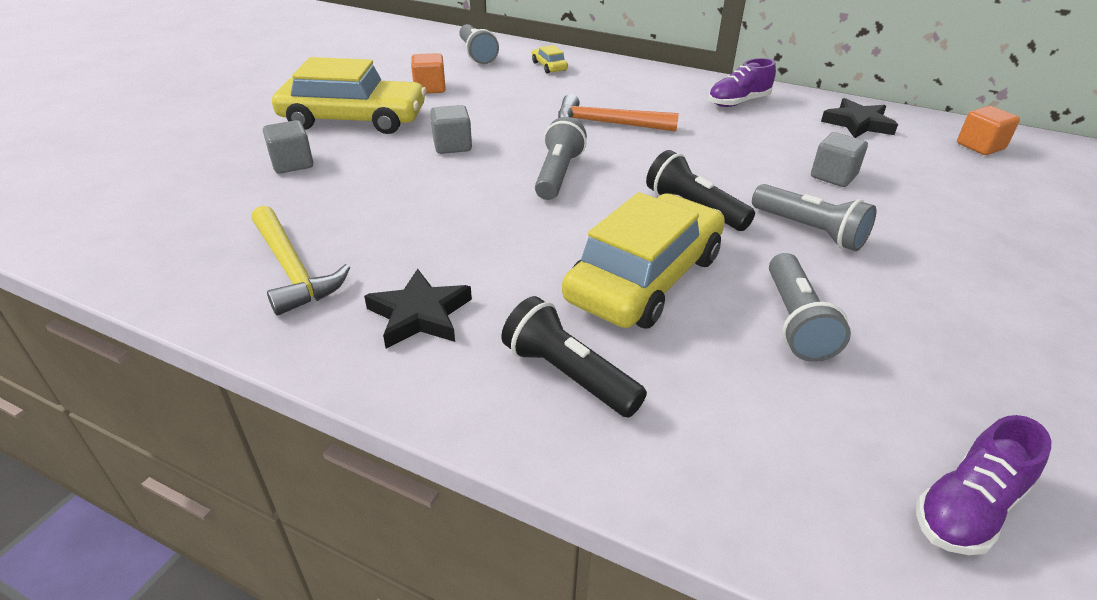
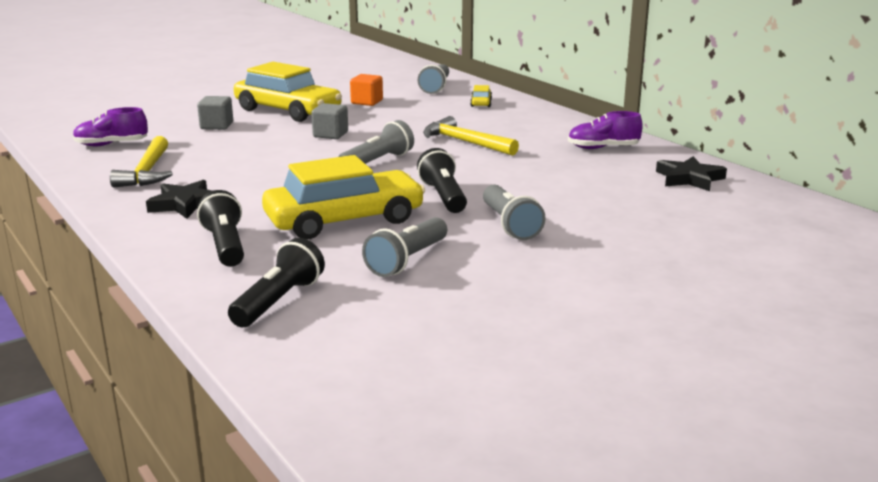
camera: 30 degrees right, 15 degrees down
orange hammer [558,94,679,132] -> yellow hammer [423,116,519,156]
grey cube [811,132,868,187] -> none
purple shoe [916,415,1051,555] -> purple shoe moved to [73,107,148,147]
orange cube [957,106,1020,155] -> none
none -> black flashlight [228,238,325,327]

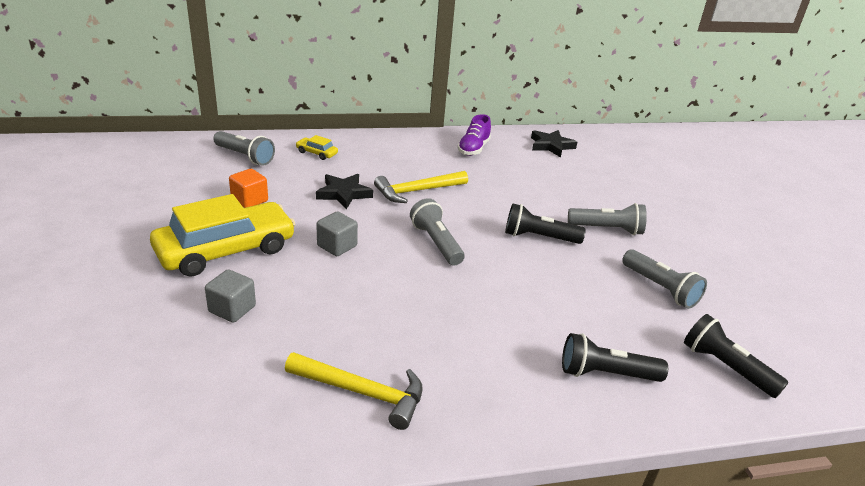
camera: 70 degrees left, 10 degrees up
purple shoe [73,107,148,147] -> none
black star [146,180,212,219] -> black star moved to [316,174,373,209]
yellow car [262,155,425,239] -> none

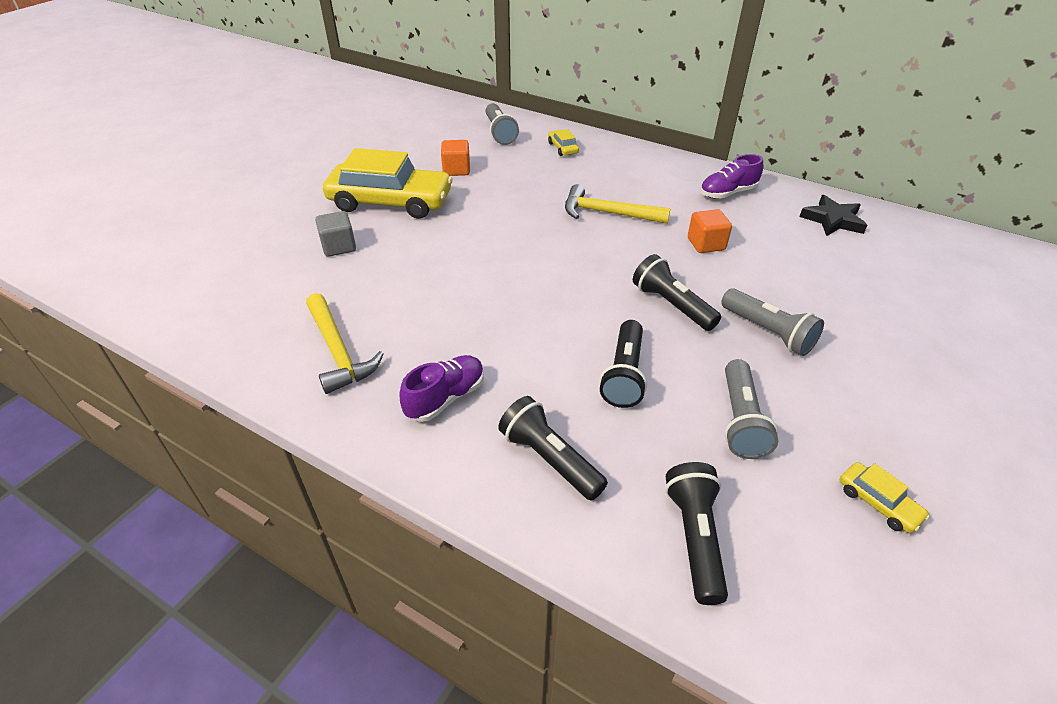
camera: 45 degrees right, 10 degrees up
black star [316,174,373,209] -> none
grey cube [316,211,358,256] -> none
grey flashlight [410,198,465,266] -> none
none -> purple shoe [400,355,484,422]
none -> black flashlight [599,320,647,408]
none -> orange cube [688,209,732,253]
none -> yellow car [840,462,930,533]

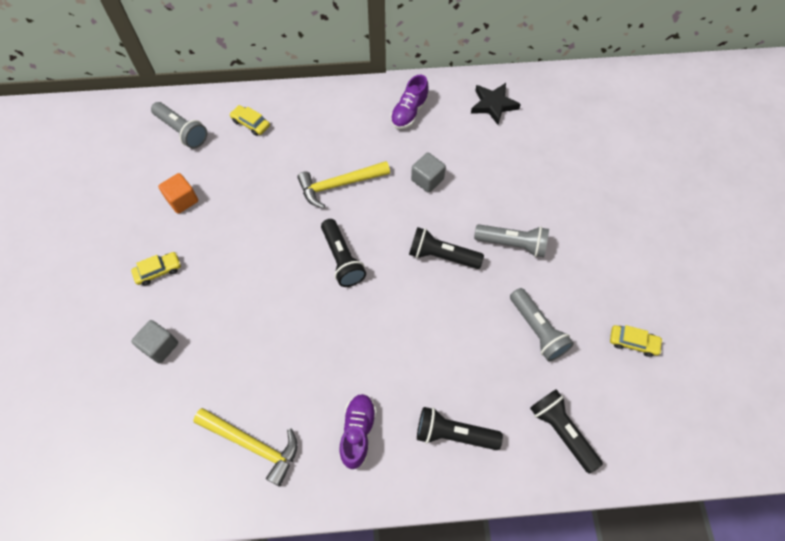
camera: 35 degrees left, 20 degrees up
yellow car [323,148,453,219] -> yellow car [131,252,181,286], size x0.41
black flashlight [599,320,647,408] -> black flashlight moved to [321,219,366,287]
orange cube [688,209,732,253] -> grey cube [411,153,446,193]

